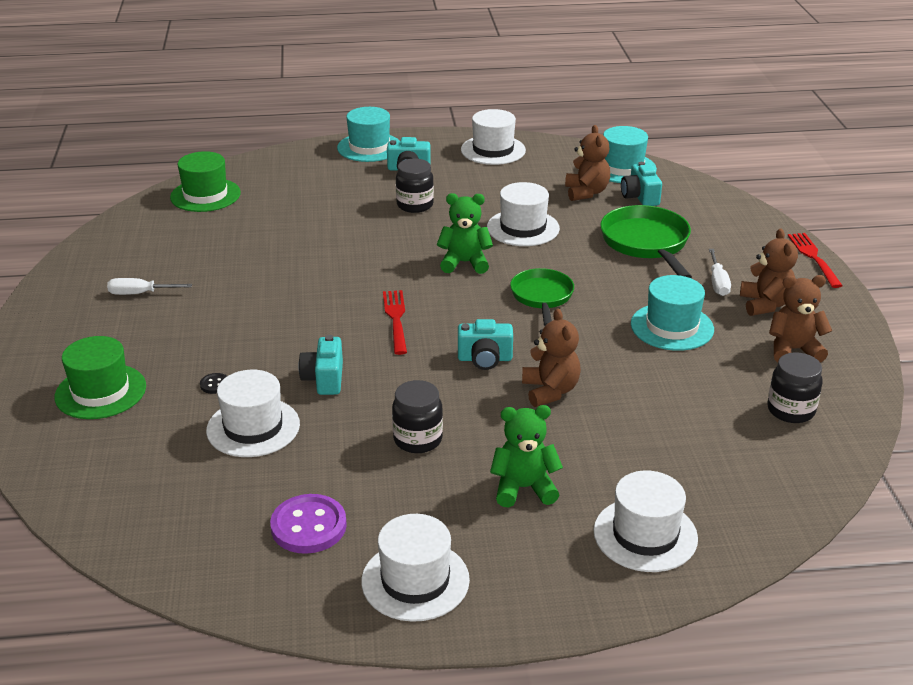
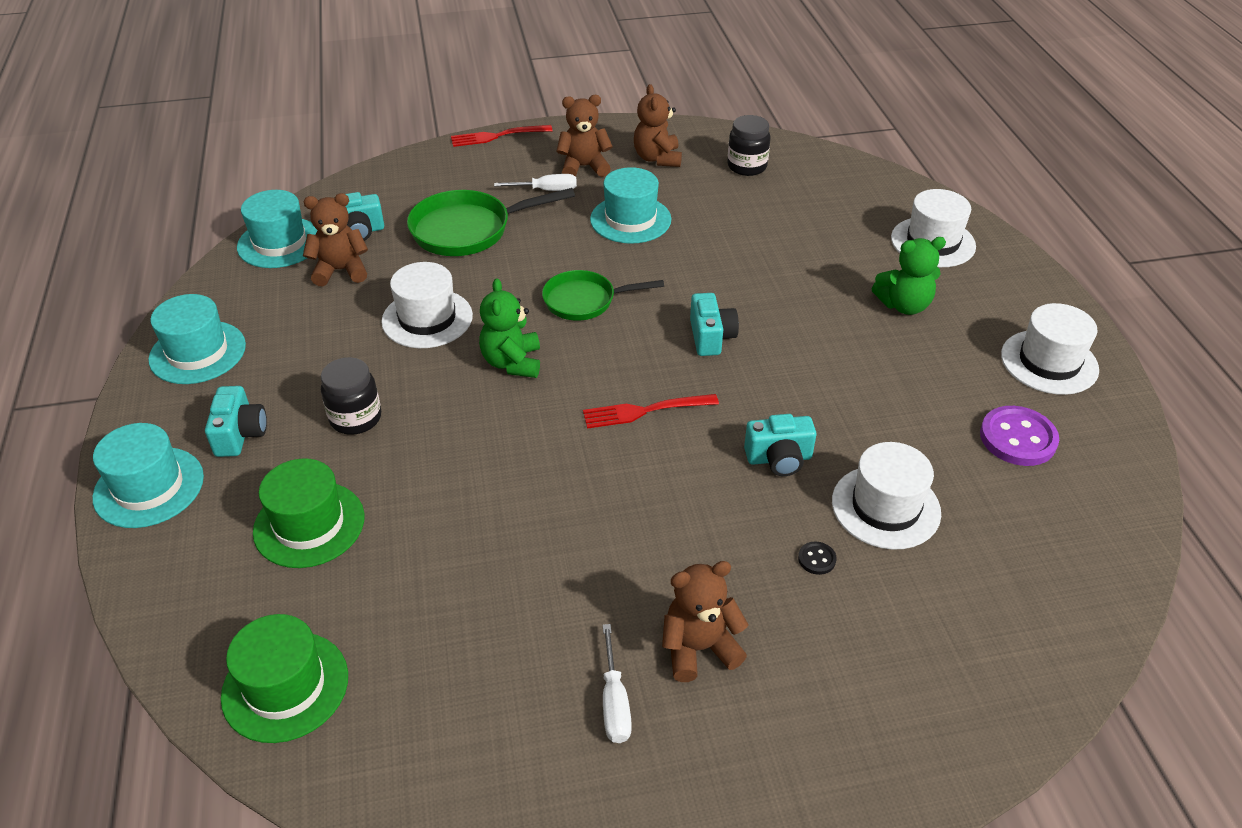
camera: 95 degrees left, 10 degrees up
green hat [54,336,146,419] -> green hat moved to [253,458,365,568]
black jar [392,380,443,453] -> none
white hat [461,109,526,165] -> turquoise hat [148,294,246,384]
green teddy bear [490,405,563,508] -> green teddy bear turned 90 degrees counterclockwise [872,237,946,315]
brown teddy bear [522,308,581,407] -> brown teddy bear moved to [662,561,749,682]

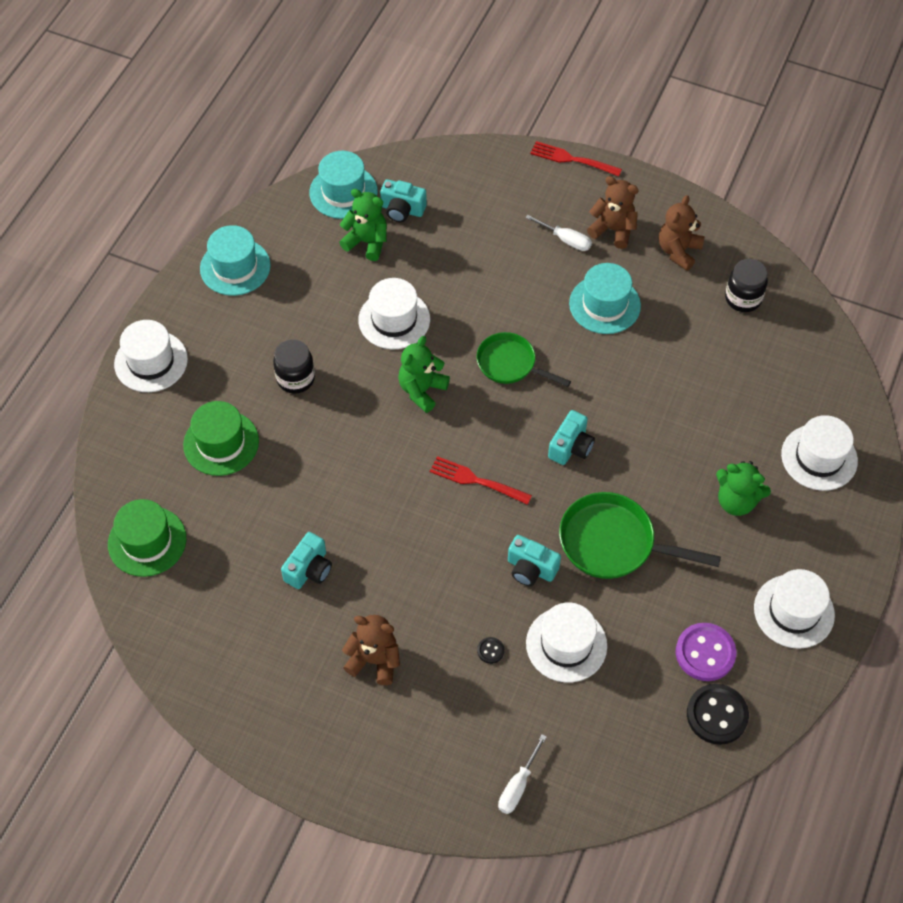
camera: 35 degrees right, 15 degrees up
turquoise hat [92,423,204,528] -> white hat [114,320,188,392]
turquoise camera [205,386,267,457] -> turquoise camera moved to [281,532,332,589]
brown teddy bear [303,193,368,286] -> green teddy bear [339,189,387,261]
green pan [407,188,575,256] -> green pan moved to [559,492,721,579]
white screwdriver [603,624,632,743] -> white screwdriver moved to [498,734,547,814]
none -> black button [687,684,749,745]

